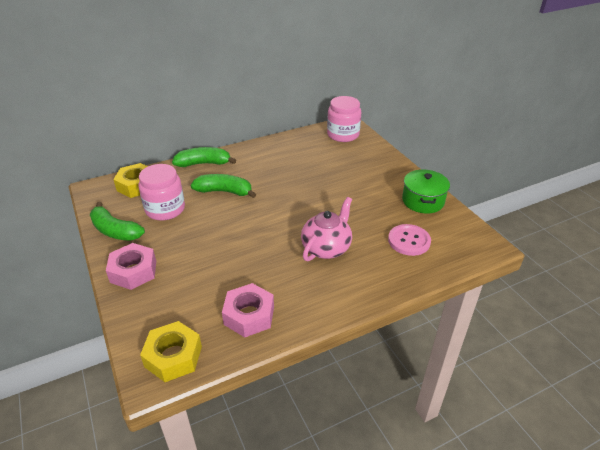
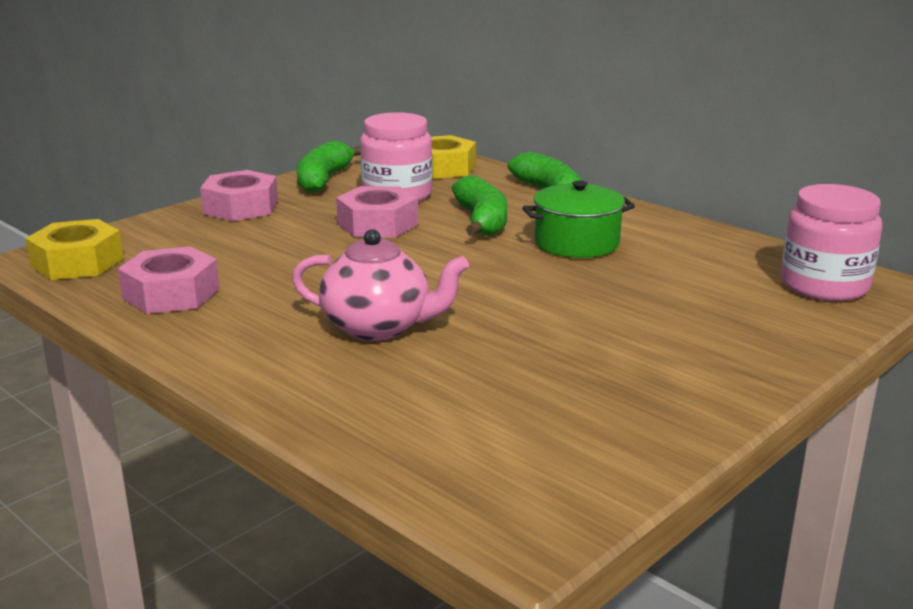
camera: 70 degrees right, 15 degrees down
pink button [388,224,431,256] -> none
green pot [402,170,450,213] -> green pot moved to [522,180,635,258]
none -> pink nut [336,186,418,237]

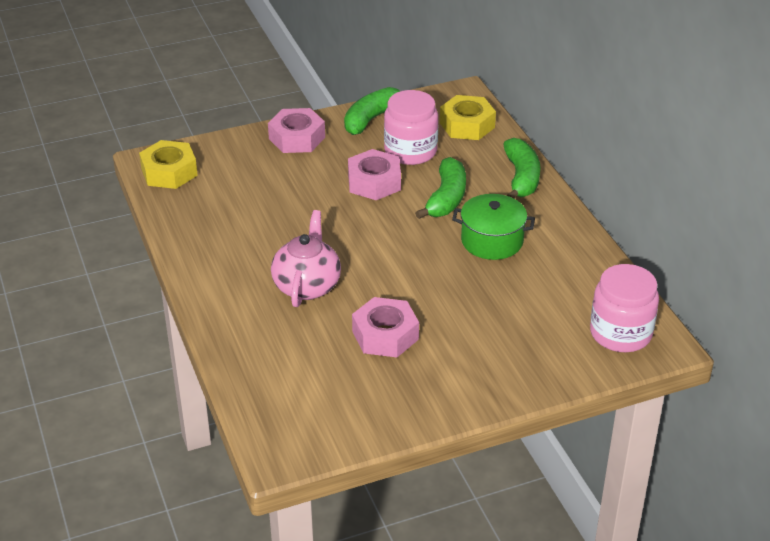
camera: 25 degrees right, 15 degrees up
pink nut [118,246,220,314] -> pink nut moved to [352,297,419,357]
pink teapot [292,229,469,341] -> pink teapot turned 120 degrees counterclockwise [271,210,341,307]

